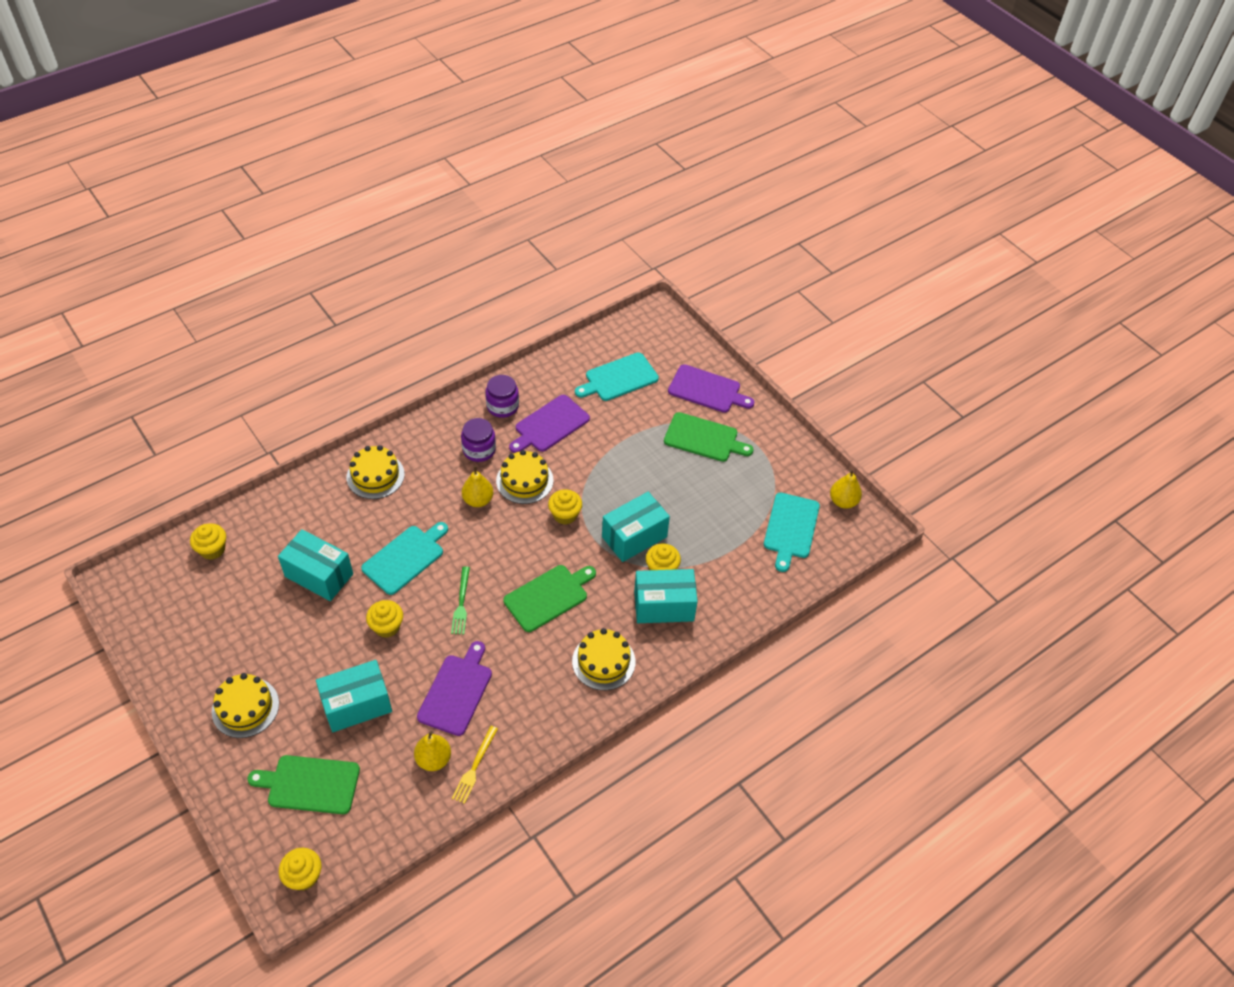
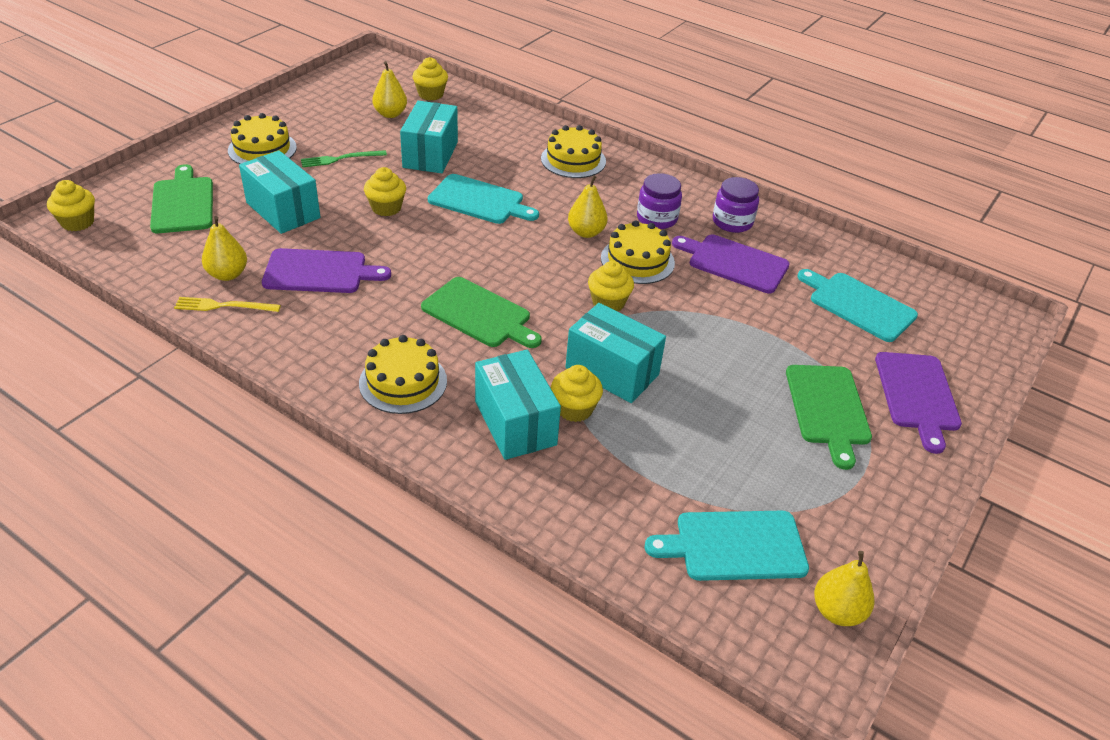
camera: 70 degrees right, 10 degrees down
green fork [451,567,470,635] -> green fork moved to [301,150,387,167]
none -> yellow pear [372,61,407,118]

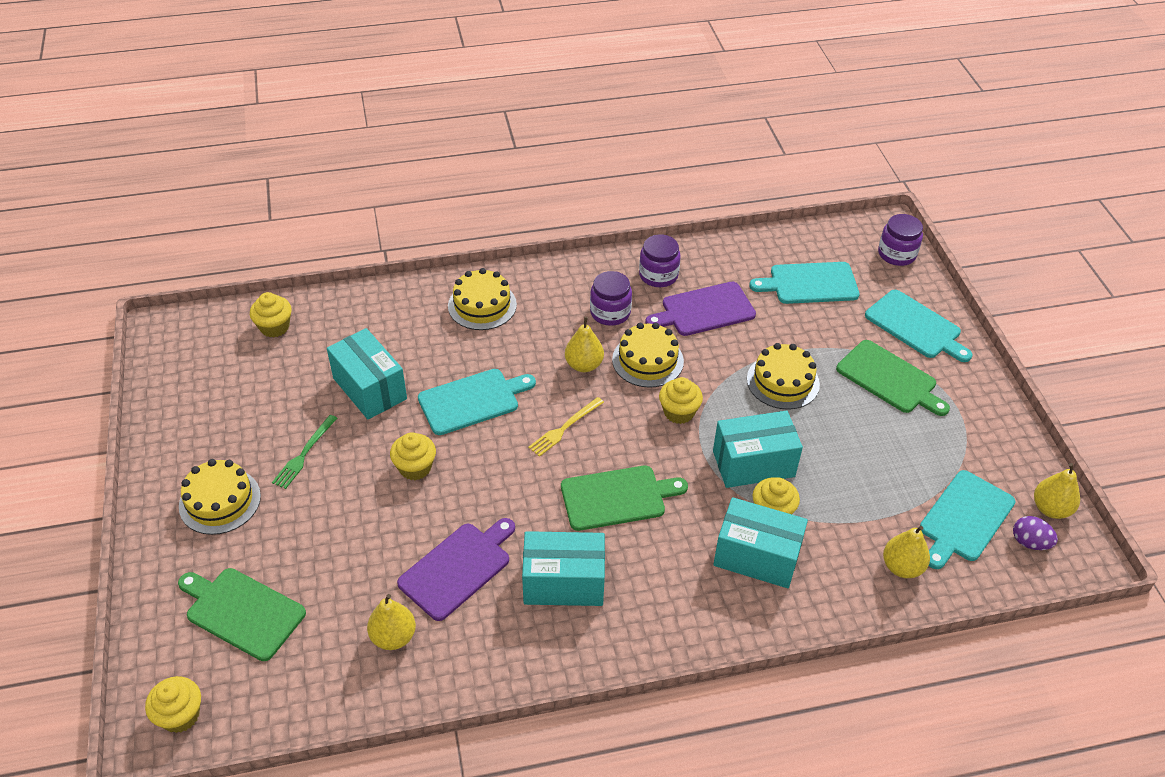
camera: 45 degrees left, 5 degrees up
yellow fork [174,297,281,312] -> yellow fork moved to [528,397,604,457]
turquoise box [239,150,320,234] -> turquoise box moved to [522,531,605,606]
yellow cake [359,335,447,414] -> yellow cake moved to [747,343,820,410]
yellow pear [372,61,407,118] -> yellow pear moved to [883,526,930,578]
purple cutting board [875,352,962,454] -> turquoise cutting board [865,290,972,362]
none -> purple jar [878,214,923,266]
none -> purple egg [1013,516,1058,550]

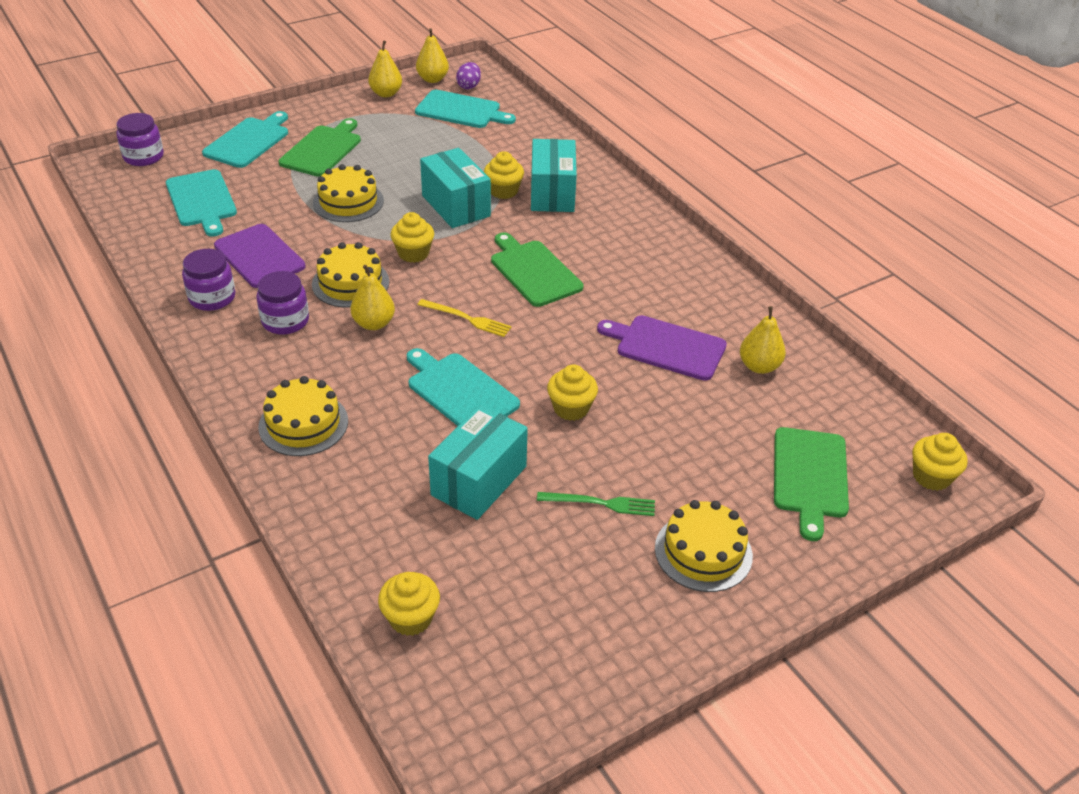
camera: 110 degrees left, 5 degrees down
turquoise box [522,531,605,606] -> none
yellow pear [883,526,930,578] -> yellow pear moved to [368,40,402,97]

